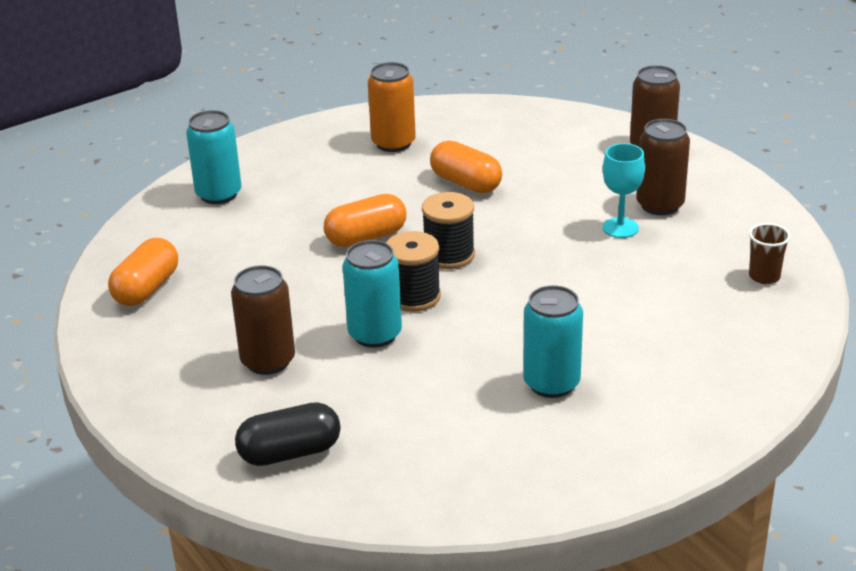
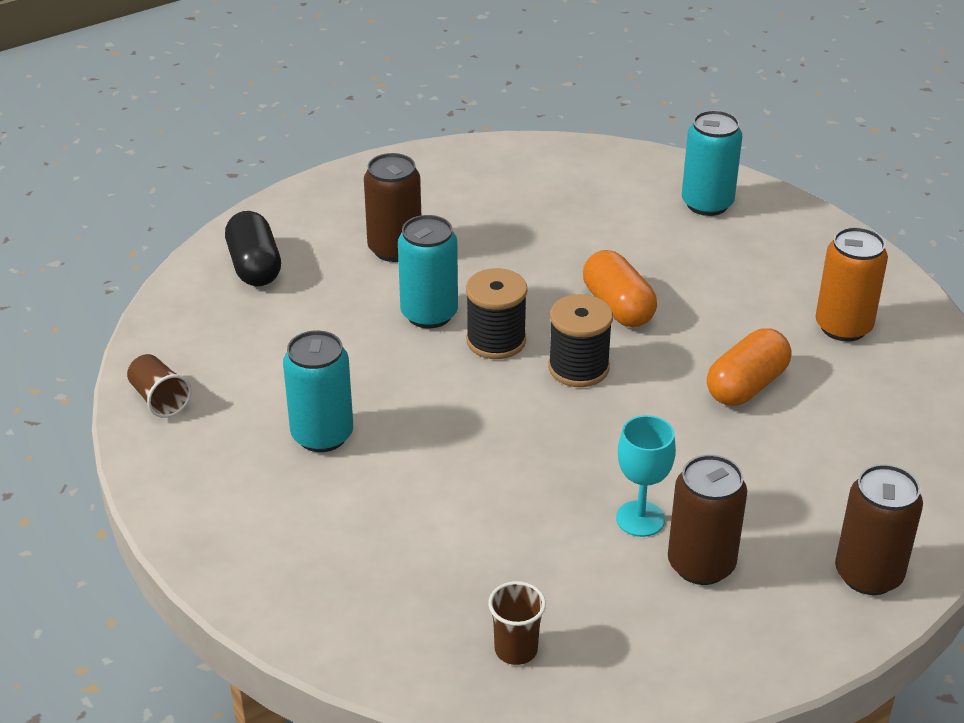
camera: 90 degrees right, 5 degrees up
orange capsule [108,238,178,306] -> none
none -> brown cup [127,354,192,418]

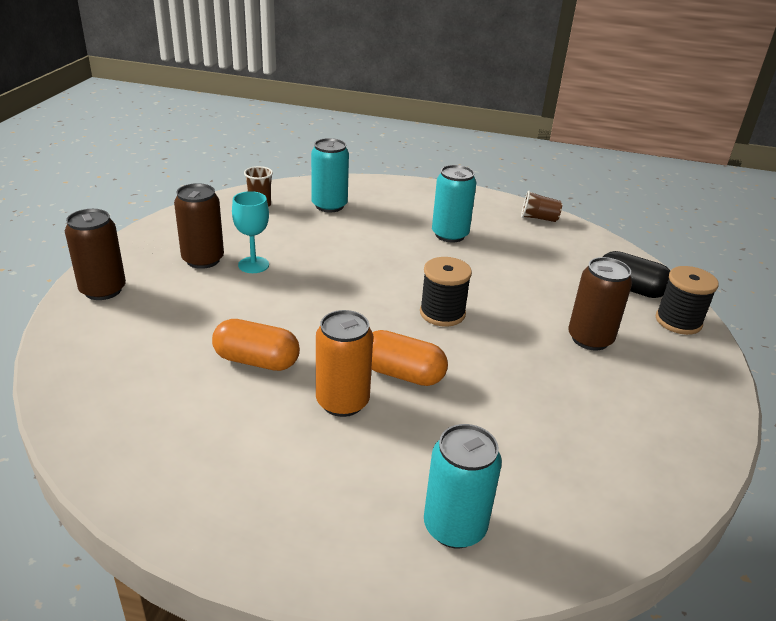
camera: 135 degrees right, 5 degrees down
turquoise can [398,215,458,328] -> turquoise can moved to [311,138,349,213]
black spool [548,294,613,387] -> black spool moved to [656,266,719,335]
orange capsule [707,328,791,406] -> orange capsule turned 75 degrees counterclockwise [212,319,300,371]
orange can [816,227,888,342] -> orange can moved to [316,310,373,417]

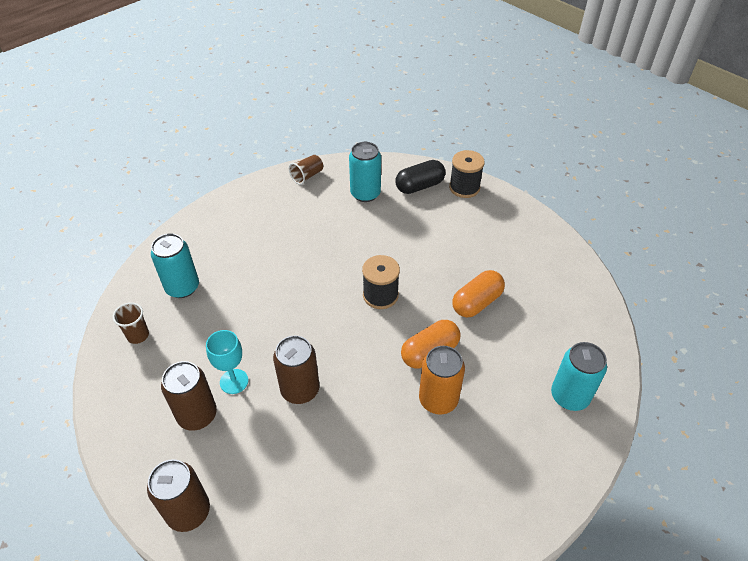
camera: 55 degrees left, 15 degrees up
orange capsule [212,319,300,371] -> orange capsule moved to [452,270,505,317]
turquoise can [432,165,476,243] -> turquoise can moved to [349,142,381,202]
brown can [568,257,632,351] -> brown can moved to [273,336,319,404]

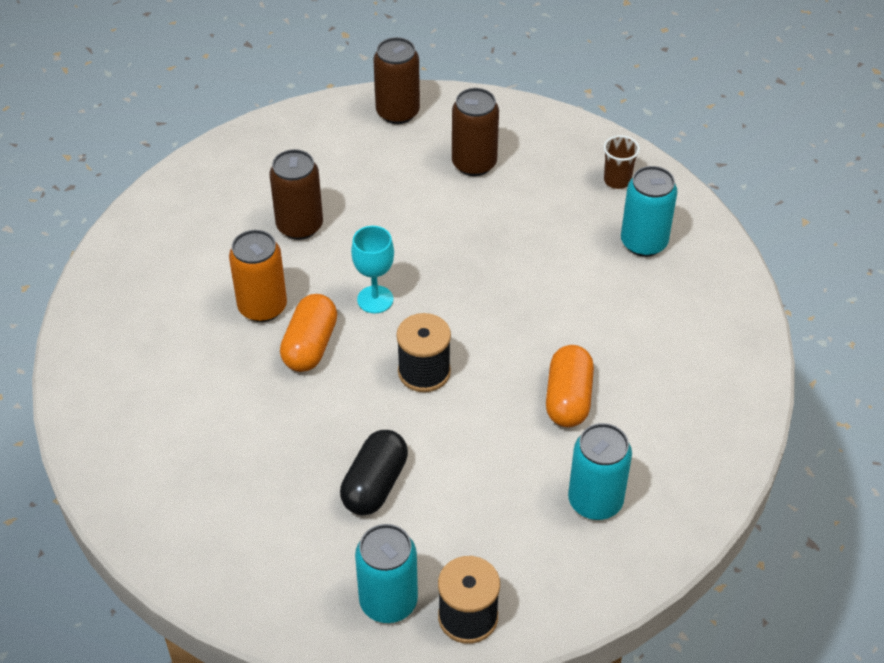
camera: 140 degrees right, 0 degrees up
turquoise goblet [206,330,248,394] -> turquoise goblet moved to [351,226,394,314]
brown can [273,336,319,404] -> brown can moved to [269,149,323,240]
brown cup [289,155,323,185] -> none
black capsule [395,160,445,194] -> black capsule moved to [340,430,408,515]
orange capsule [452,270,505,317] -> orange capsule moved to [546,345,594,427]
turquoise can [551,342,607,411] -> turquoise can moved to [355,524,418,623]

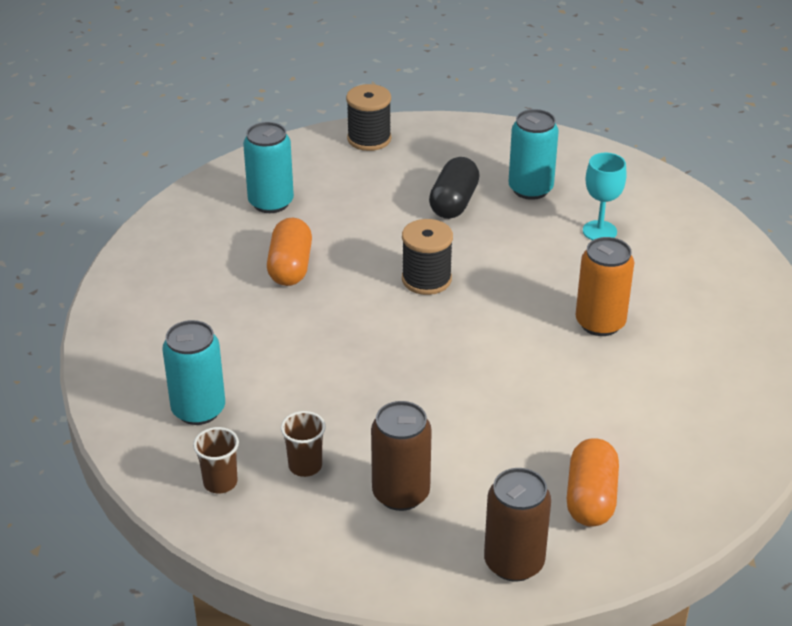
camera: 175 degrees right, 10 degrees down
brown can [269,149,323,240] -> none
orange capsule [280,294,337,372] -> orange capsule moved to [567,438,619,527]
turquoise goblet [351,226,394,314] -> turquoise goblet moved to [583,153,627,240]
turquoise can [355,524,418,623] -> turquoise can moved to [508,109,559,200]
none -> brown cup [281,411,326,477]

